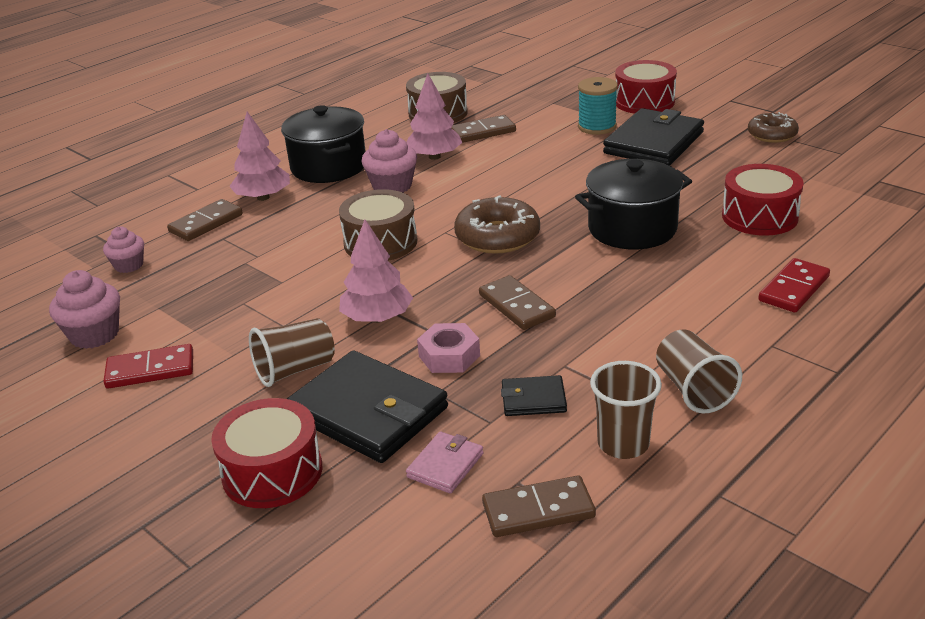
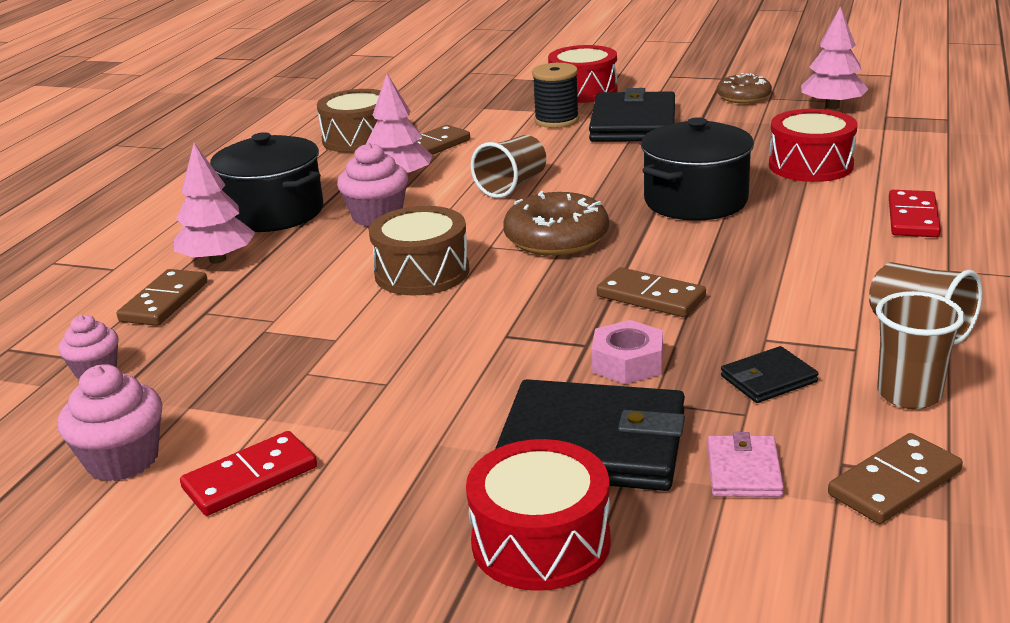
camera: 25 degrees left, 5 degrees down
brown cup [249,318,335,387] -> brown cup moved to [471,135,546,198]
pink tree [339,219,413,323] -> pink tree moved to [801,6,869,109]
turquoise spool [578,77,618,135] -> black spool [532,63,579,128]

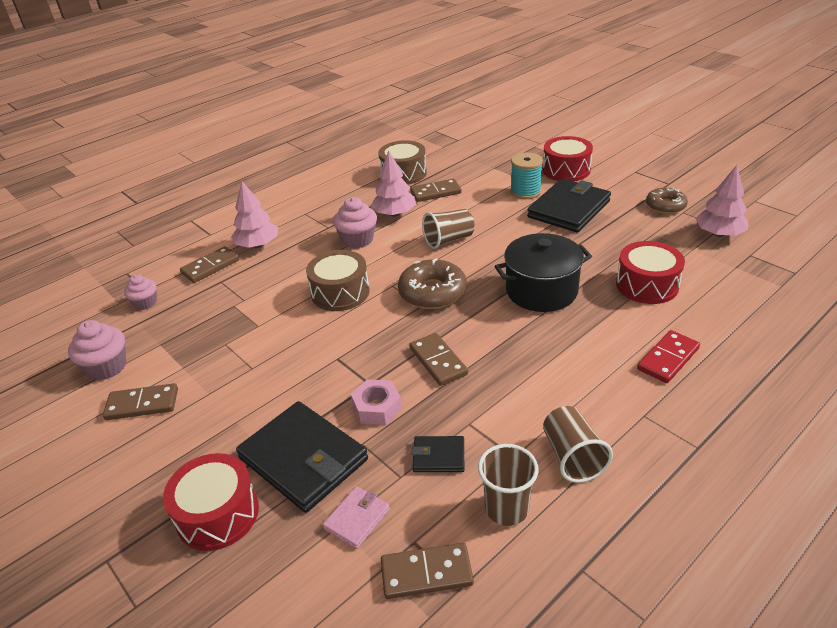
camera: 30 degrees right, 10 degrees up
red domino [180,431,317,516] -> brown domino [103,383,178,420]
black pot [210,132,323,232] -> none
black spool [532,63,579,128] -> turquoise spool [510,153,543,199]

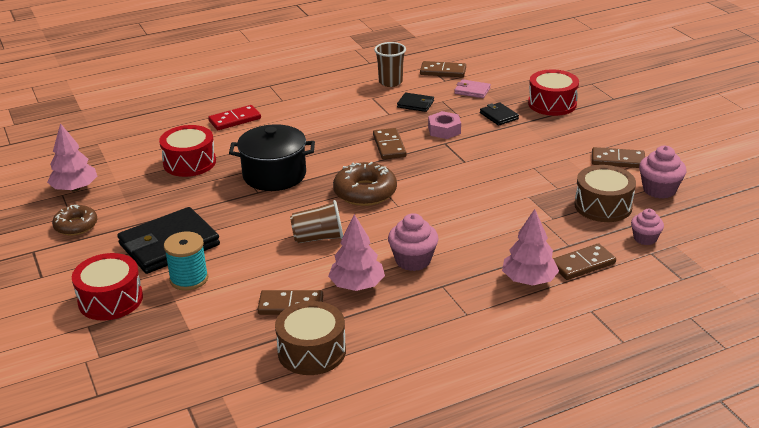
camera: 165 degrees left, 5 degrees down
black wallet [236,401,368,513] -> black wallet [480,102,519,126], size x0.47
brown drum [306,250,369,311] -> brown drum moved to [574,165,636,222]
pink wallet [323,486,390,549] -> pink wallet turned 60 degrees clockwise [454,79,491,98]
brown cup [543,406,613,483] -> none

